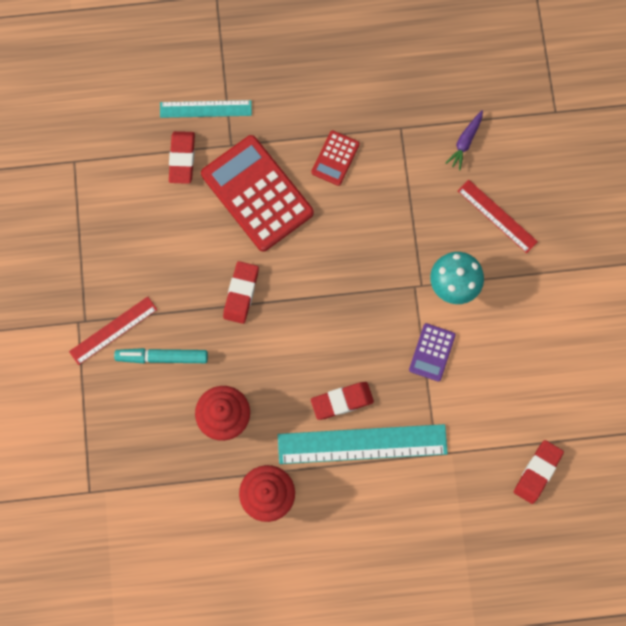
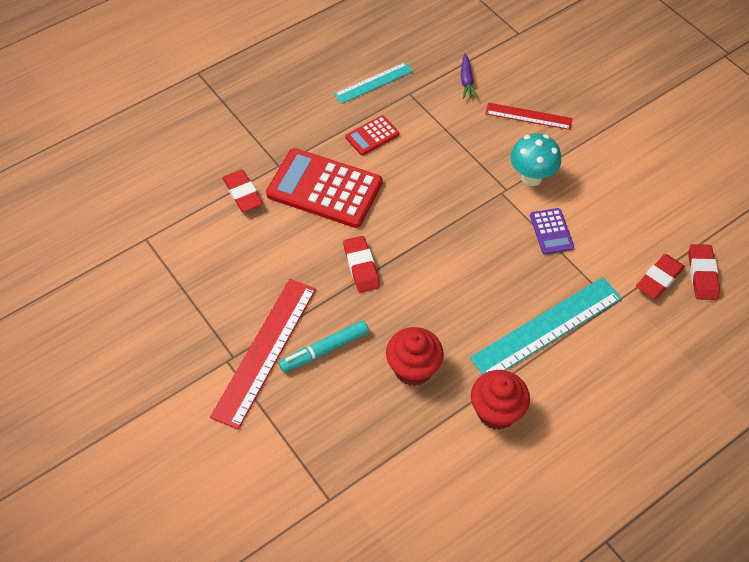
camera: 30 degrees left, 20 degrees down
red ruler [69,296,157,365] -> red ruler [210,279,316,429], size x1.72
turquoise ruler [160,100,252,118] -> turquoise ruler moved to [334,62,413,104]
red calculator [311,131,360,186] -> red calculator turned 60 degrees clockwise [345,115,399,155]
red eraser [311,382,374,420] -> red eraser moved to [636,254,685,299]

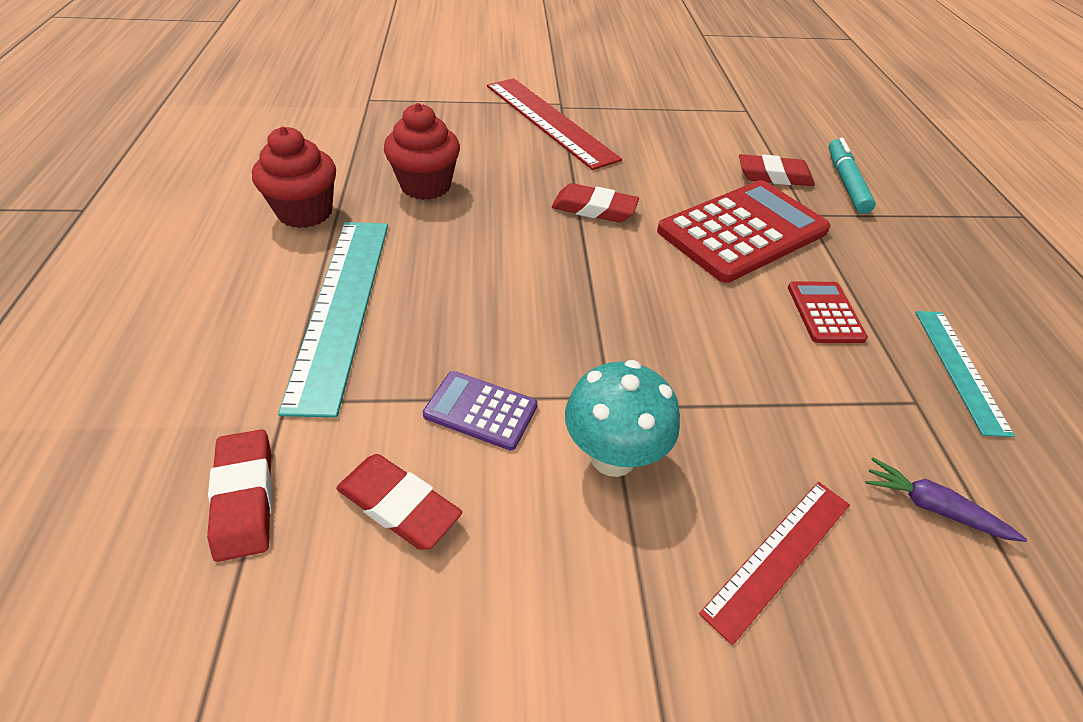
camera: 120 degrees right, 10 degrees down
turquoise marker [279,321,369,372] -> turquoise marker moved to [828,138,876,214]
red eraser [688,244,720,300] -> red eraser moved to [336,454,462,550]

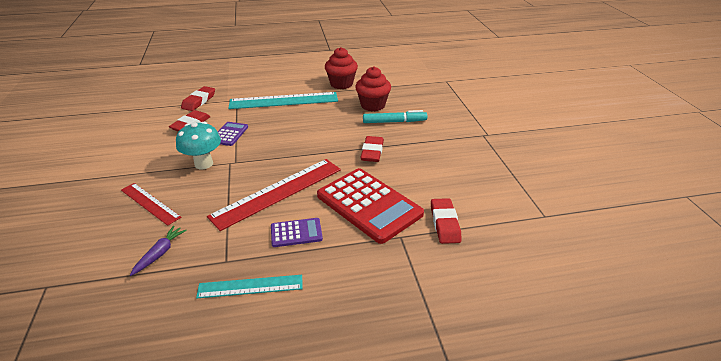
camera: 85 degrees right, 10 degrees down
red eraser [207,429,272,562] -> red eraser turned 45 degrees counterclockwise [181,86,215,111]
red ruler [487,78,622,170] -> red ruler moved to [207,159,341,231]
red calculator [788,281,868,343] -> purple calculator [271,218,323,247]
turquoise marker [828,138,876,214] -> turquoise marker moved to [363,110,428,123]

